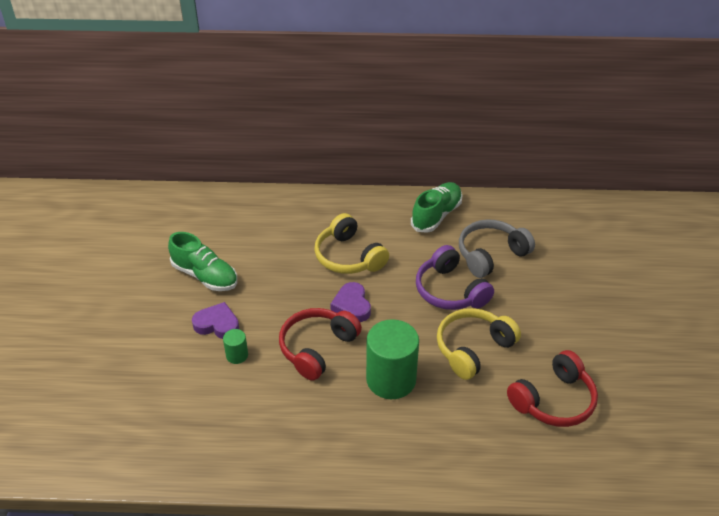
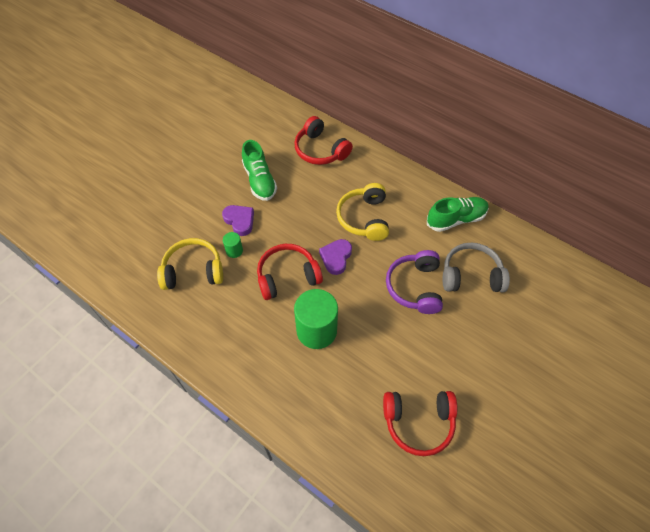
camera: 35 degrees right, 15 degrees up
yellow headphones [437,308,521,380] -> yellow headphones moved to [157,238,223,290]
none -> red headphones [294,116,353,165]

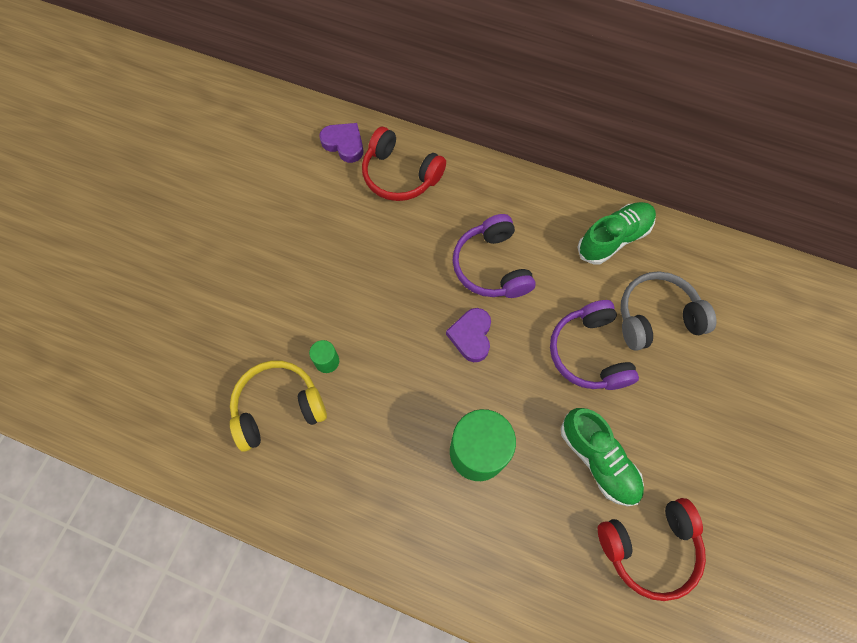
camera: 15 degrees left, 10 degrees up
purple heart [222,205,254,236] -> purple heart moved to [319,123,364,163]
green shoe [242,140,277,201] -> green shoe moved to [561,408,644,506]
red headphones [257,244,323,300] -> none
yellow headphones [336,183,389,241] -> purple headphones [453,214,536,298]

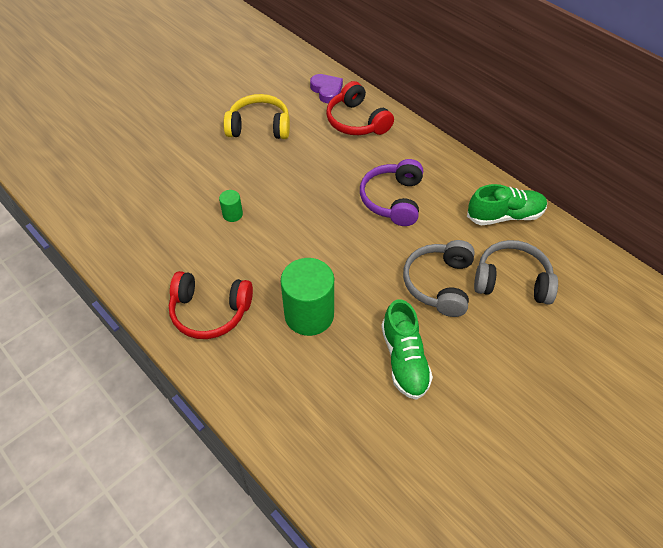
camera: 25 degrees right, 15 degrees down
yellow headphones [230,361,327,452] -> yellow headphones moved to [224,94,290,139]
purple heart [446,308,491,362] -> none
purple headphones [550,300,639,390] -> grey headphones [403,240,475,317]
red headphones [598,498,706,601] -> red headphones moved to [169,271,253,339]

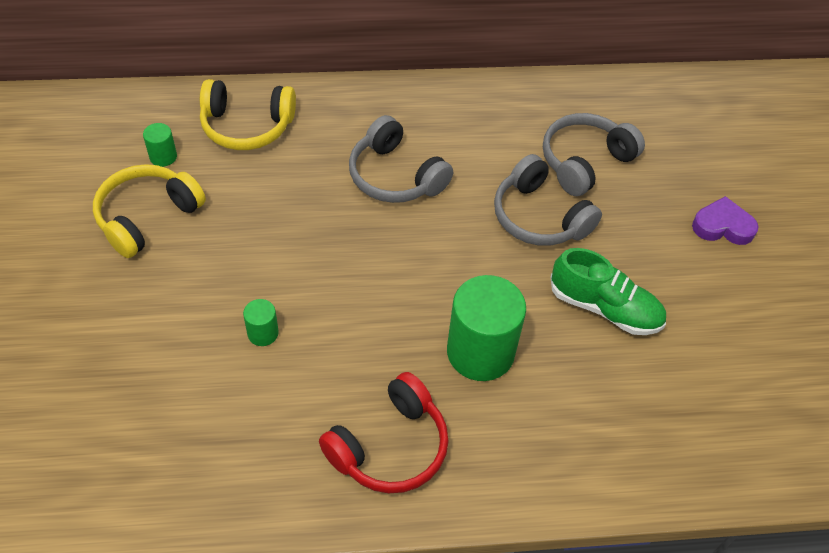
camera: 55 degrees left, 0 degrees up
purple heart [310,74,343,103] -> purple heart moved to [692,196,759,245]
red headphones [326,81,394,135] -> yellow headphones [200,79,296,150]
purple headphones [360,159,423,226] -> grey headphones [349,115,453,203]
green shoe [467,184,547,225] -> none
none -> green cylinder [143,123,177,167]

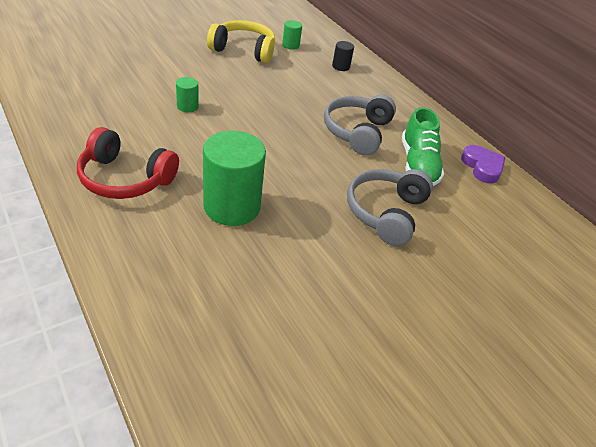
camera: 60 degrees right, 10 degrees down
yellow headphones [200,79,296,150] -> black cylinder [332,41,354,71]
grey headphones [543,113,645,196] -> none
green shoe [551,248,666,335] -> green shoe moved to [402,107,444,186]
purple heart [692,196,759,245] -> purple heart moved to [461,145,505,183]

